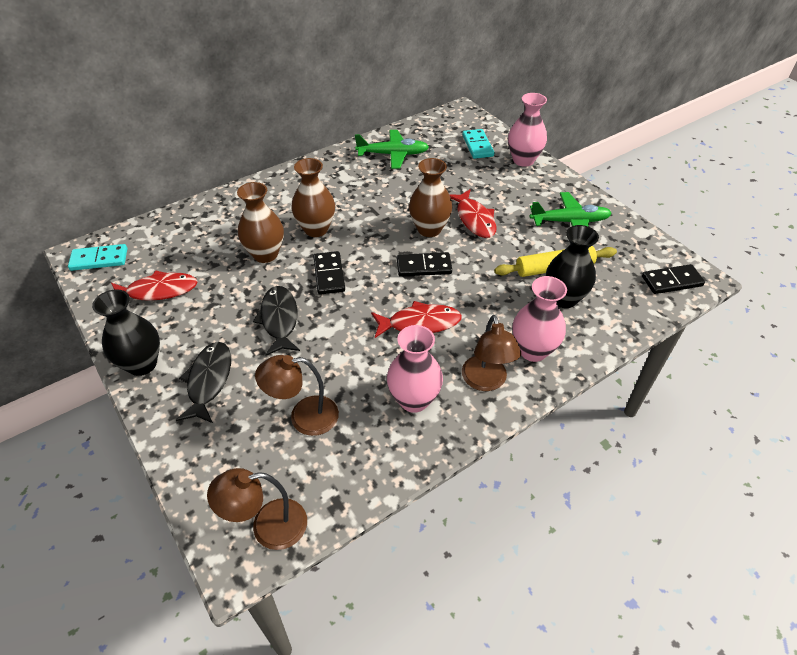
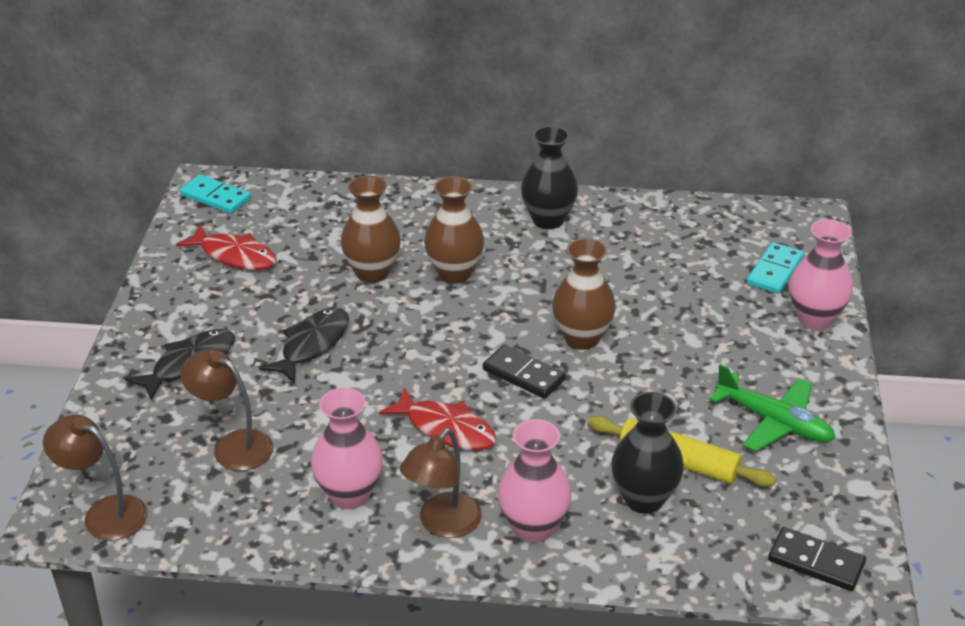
camera: 40 degrees right, 10 degrees down
black vase [92,289,160,376] -> black vase moved to [521,126,578,229]
black domino [313,251,345,295] -> none
green plane [355,130,429,169] -> none
red fish [449,189,496,238] -> none

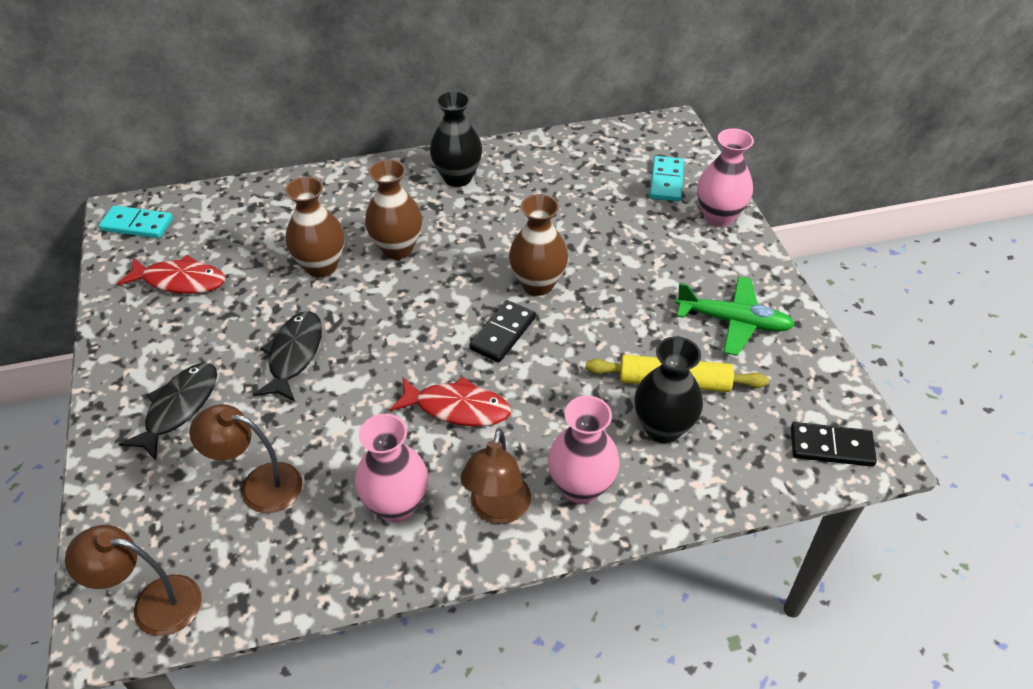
camera: 20 degrees left, 10 degrees up
black domino [483,345,566,399] -> black domino turned 75 degrees counterclockwise [469,300,536,363]

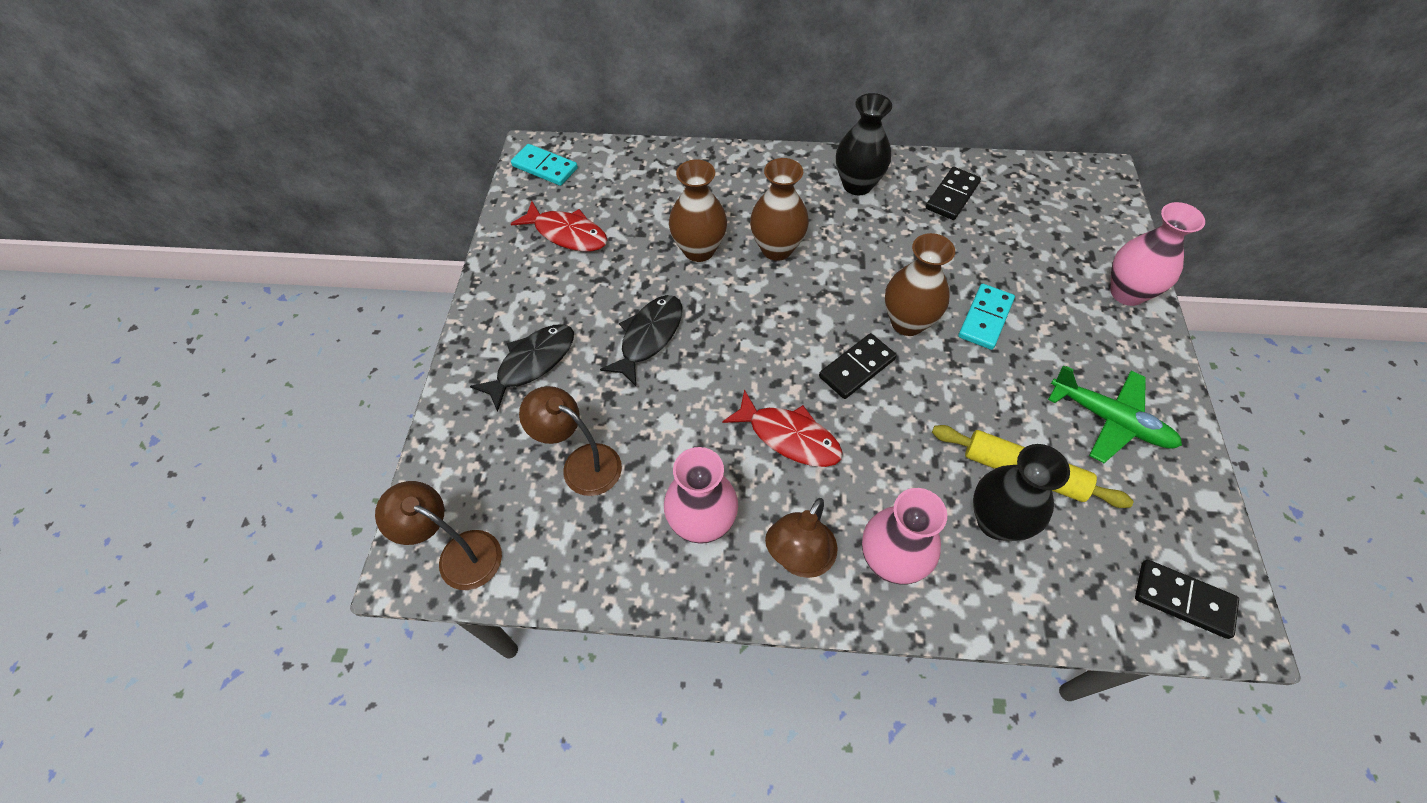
camera: 20 degrees right, 10 degrees up
turquoise domino [650,156,684,202] -> turquoise domino moved to [958,284,1015,350]
none -> black domino [926,167,981,220]

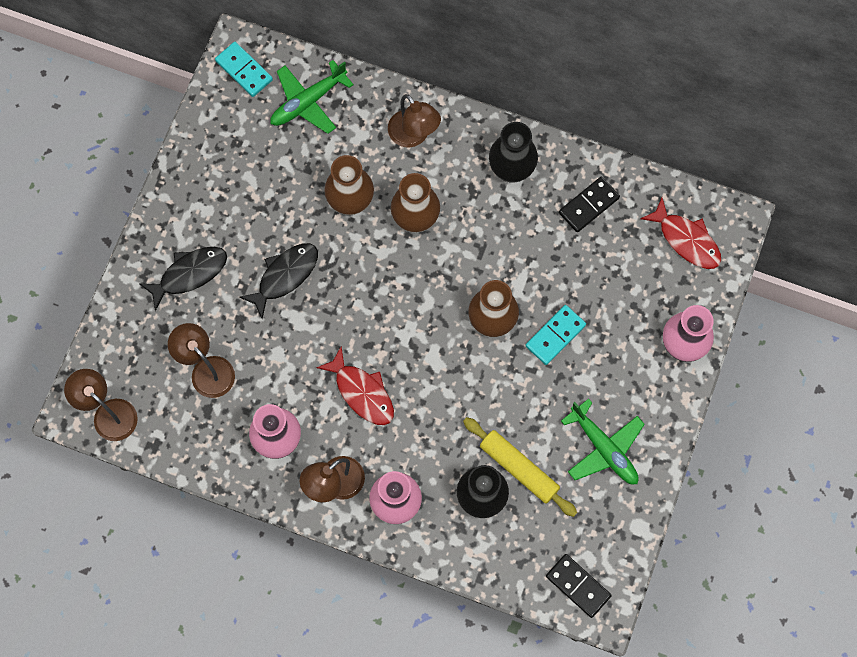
camera: 15 degrees right, 15 degrees up
red fish [511,201,607,251] -> red fish moved to [640,198,721,269]
black domino [819,333,897,399] -> none
none -> green plane [270,60,354,134]
none -> brown lamp [388,94,441,147]

